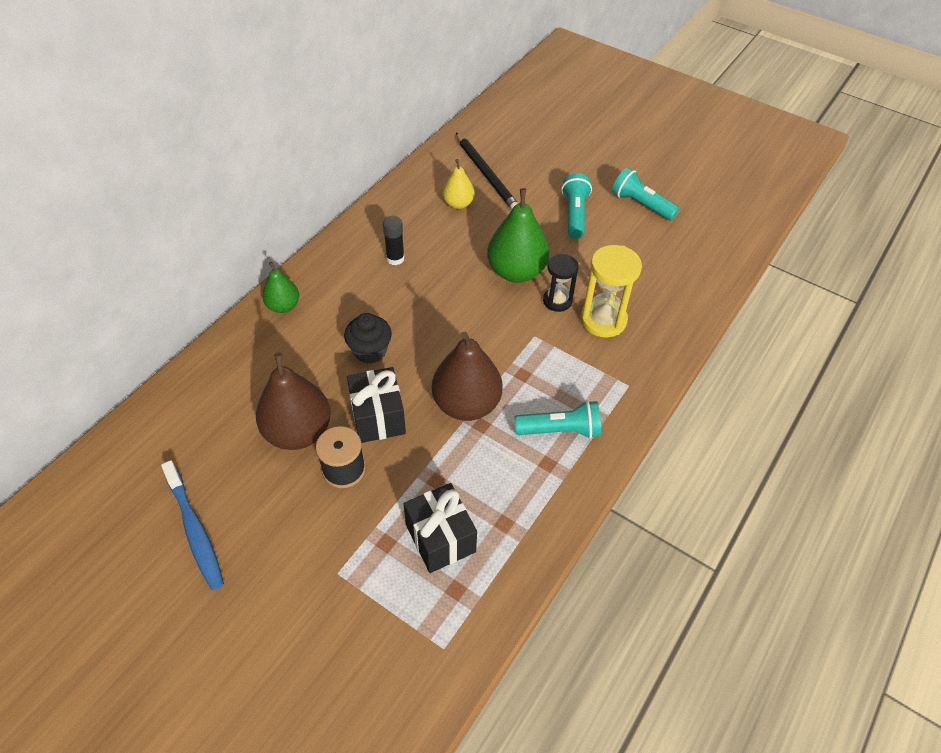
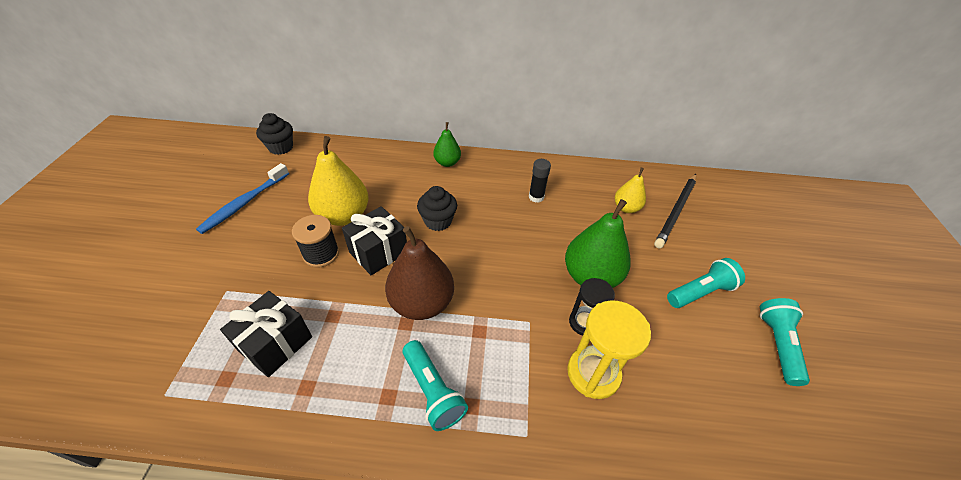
camera: 60 degrees right, 5 degrees down
brown pear [256,353,331,450] -> yellow pear [308,136,368,226]
none -> black cupcake [256,113,293,155]

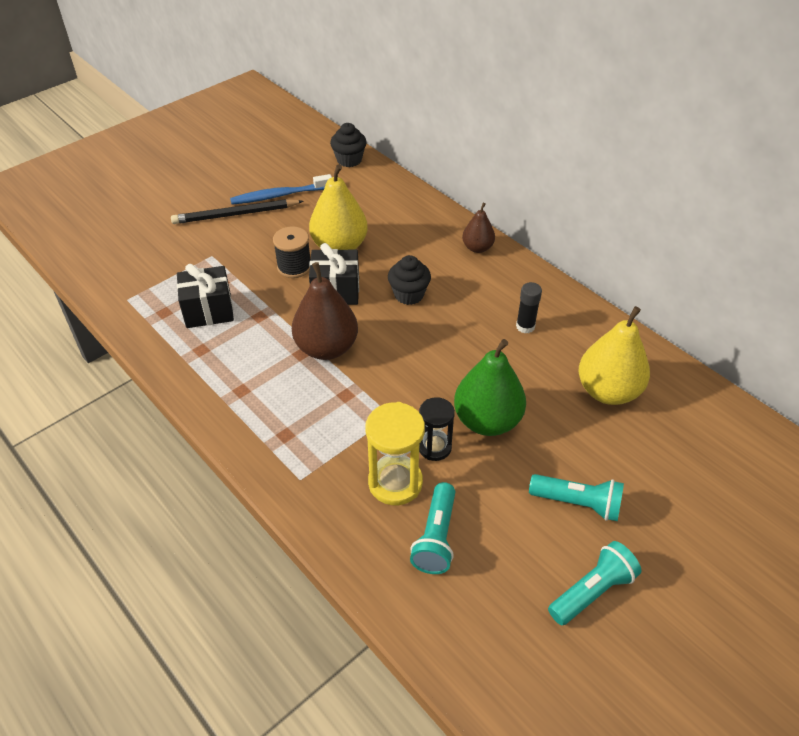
camera: 45 degrees right, 0 degrees up
turquoise flashlight [403,340,468,431] -> turquoise flashlight moved to [410,482,455,574]
green pear [433,122,461,167] -> brown pear [462,203,495,253]
yellow pear [615,168,646,213] -> yellow pear [578,306,650,405], size x1.77
black pencil [654,174,696,248] -> black pencil moved to [171,199,304,224]

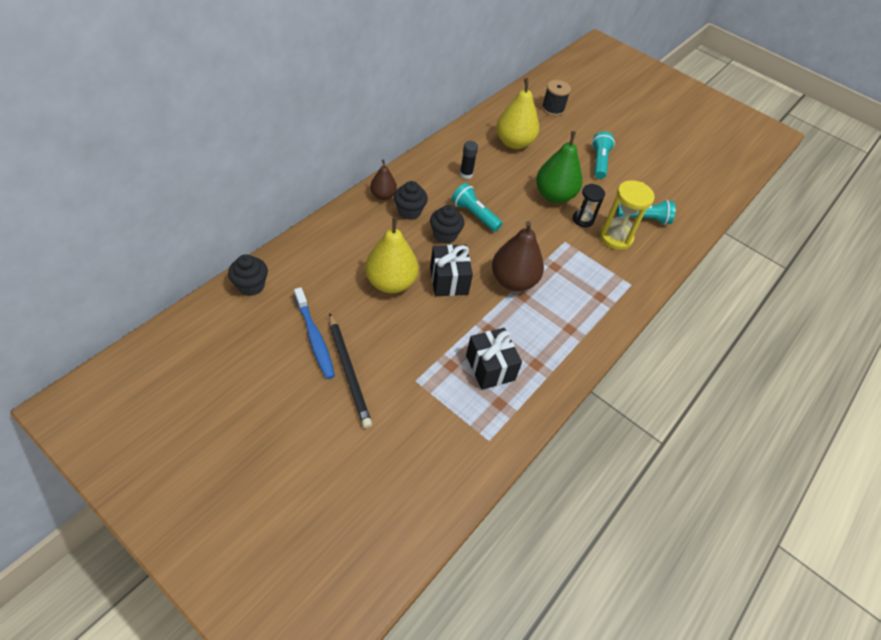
camera: 105 degrees left, 5 degrees up
black spool [273,226,310,278] -> black spool moved to [542,80,571,116]
turquoise flashlight [548,541,642,625] -> turquoise flashlight moved to [451,183,503,232]
none -> black cupcake [394,181,428,220]

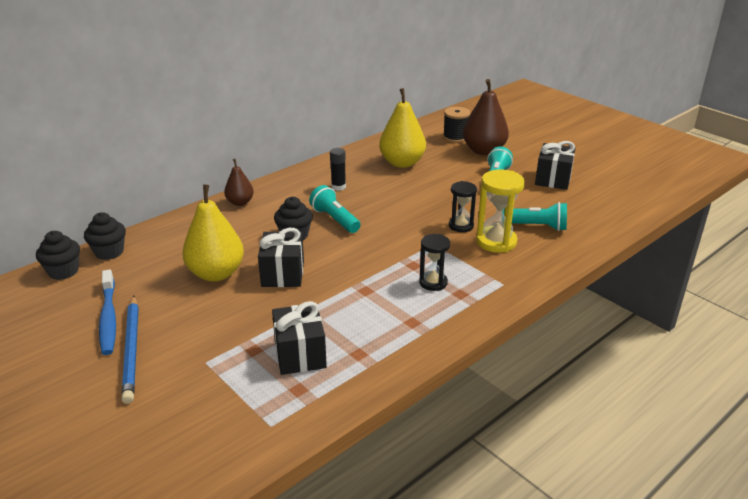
camera: 15 degrees right, 20 degrees down
black pencil [329,313,372,428] -> blue pencil [121,296,139,404]
black cupcake [394,181,428,220] -> black cupcake moved to [84,212,126,260]
brown pear [492,221,544,291] -> brown pear moved to [463,79,509,155]
green pear [536,131,582,203] -> none
none -> black hourglass [419,234,450,291]
none -> black gift [535,141,576,190]

